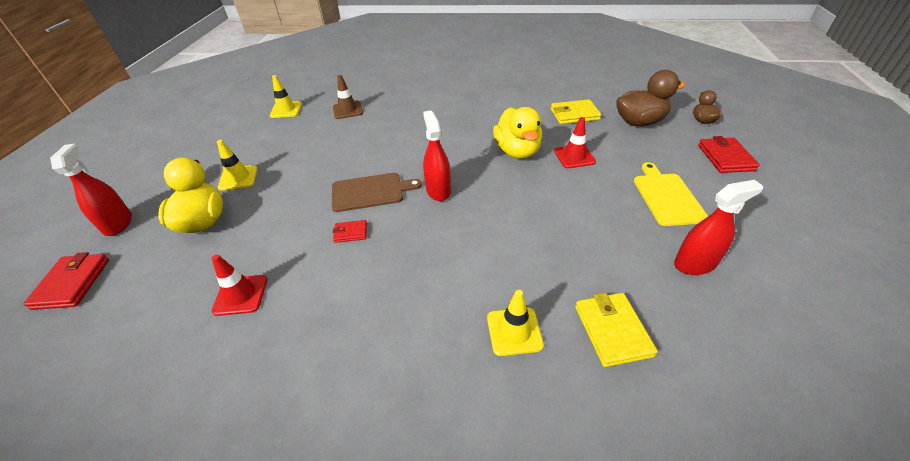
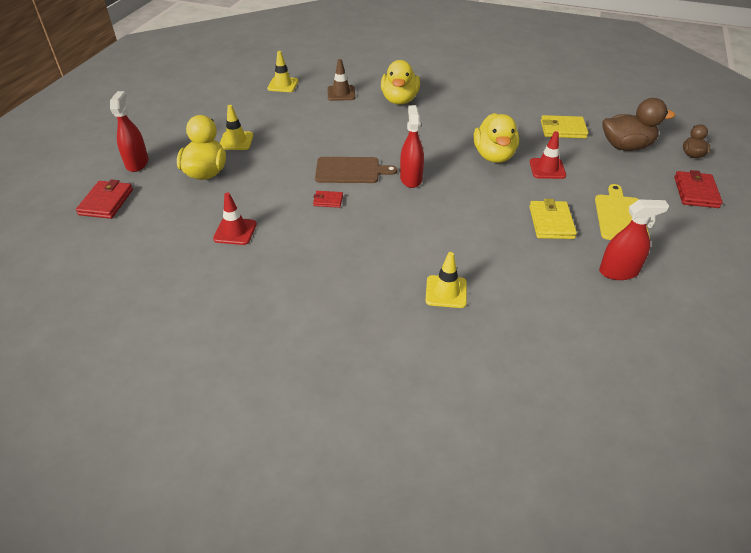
camera: 10 degrees right, 0 degrees up
yellow wallet [575,292,658,367] -> yellow wallet moved to [529,199,577,239]
none -> yellow duck [381,60,420,105]

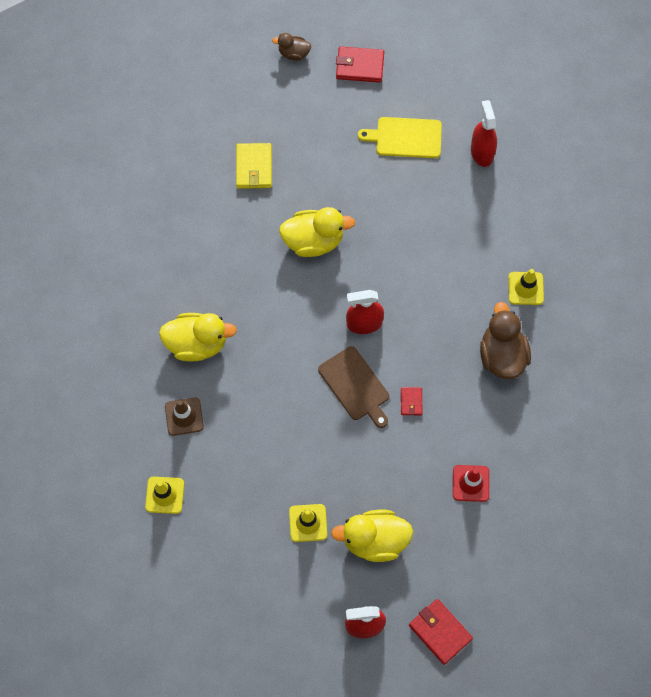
camera: 95 degrees left, 25 degrees up
red wallet [76,179,133,219] -> red wallet turned 45 degrees clockwise [409,599,473,665]
brown cutting board [315,157,398,183] -> brown cutting board turned 150 degrees clockwise [318,346,389,428]
yellow wallet [529,199,577,239] -> none
red traffic cone [530,131,566,179] -> none
brown duck [603,98,675,151] -> brown duck moved to [480,302,531,379]

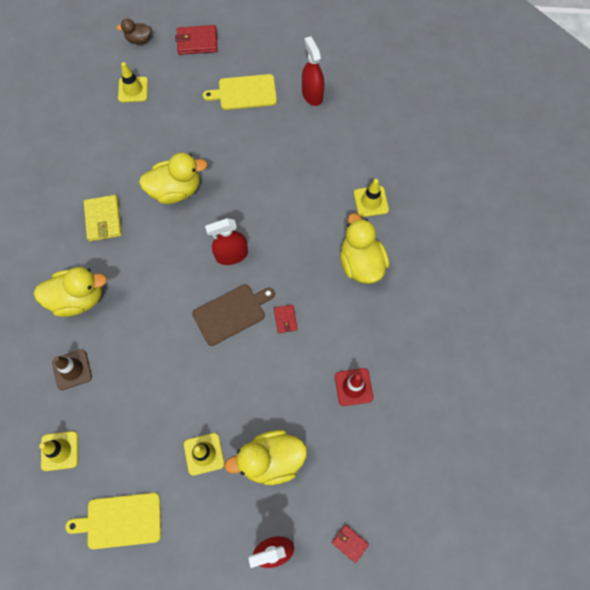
camera: 10 degrees left, 0 degrees up
yellow wallet [236,143,272,189] -> yellow wallet moved to [84,195,122,241]
brown cutting board [318,346,389,428] -> brown cutting board turned 75 degrees counterclockwise [192,284,275,346]
red wallet [409,599,473,665] -> red wallet [332,524,369,563], size x0.57
brown duck [480,302,531,379] -> yellow duck [340,213,389,284]
none -> yellow cutting board [65,493,161,549]
none -> yellow traffic cone [118,62,148,102]

